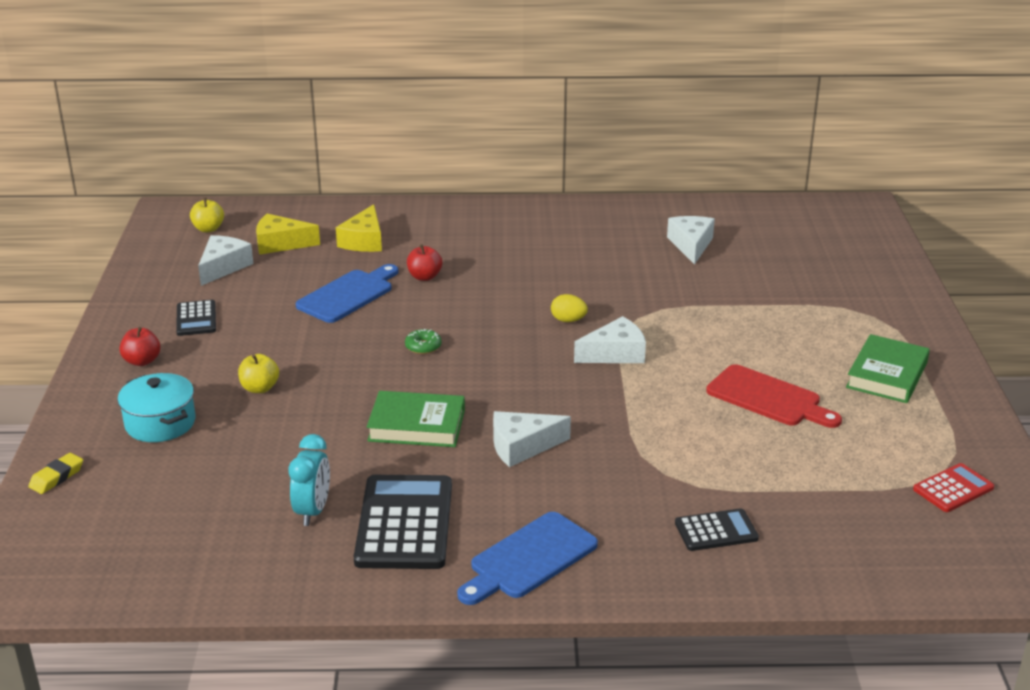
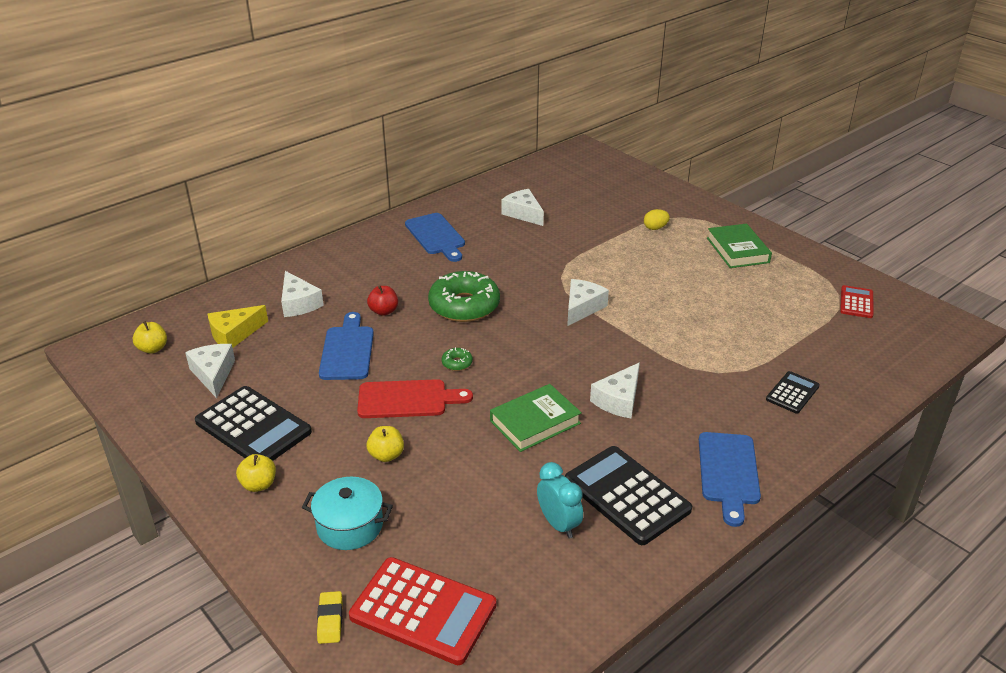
camera: 40 degrees left, 5 degrees up
red apple [119,327,160,366] -> yellow apple [236,454,276,492]
black calculator [176,300,216,336] -> black calculator [195,386,312,461], size x1.86
yellow cheese [336,204,382,252] -> white cheese [281,271,324,317]
yellow egg [551,294,588,322] -> yellow egg moved to [644,209,670,230]
red cutting board [706,364,842,428] -> red cutting board moved to [357,379,473,418]
none -> red calculator [349,557,496,665]
none -> blue cutting board [405,213,465,262]
none -> green donut [428,271,500,322]

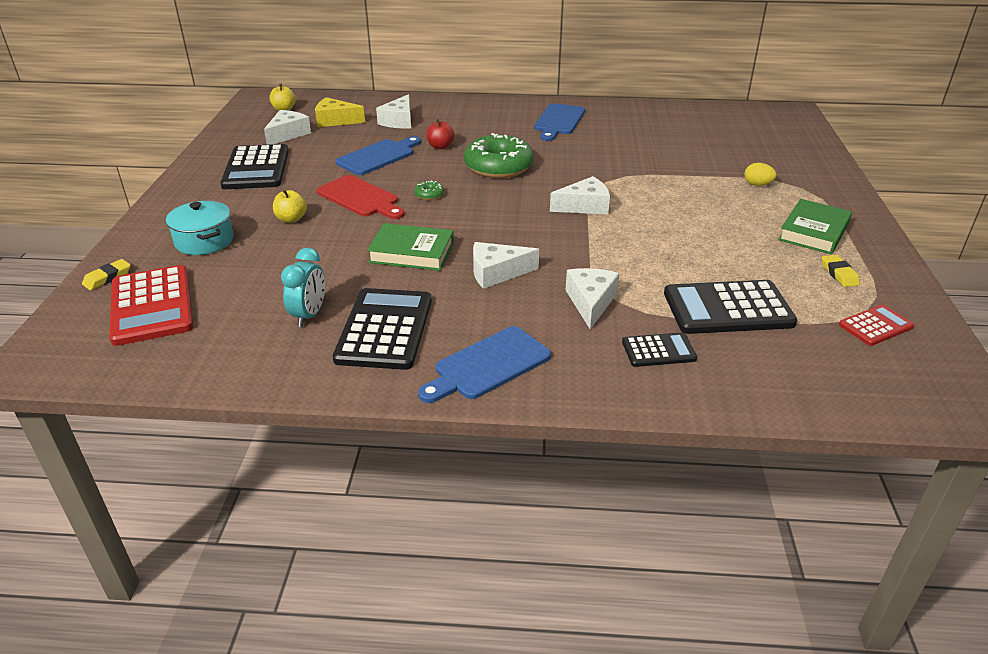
camera: 45 degrees right, 0 degrees up
yellow apple [236,454,276,492] -> none
white cheese [501,189,544,226] -> white cheese moved to [566,268,620,329]
none -> black calculator [664,280,797,334]
none -> yellow eraser [822,255,860,287]

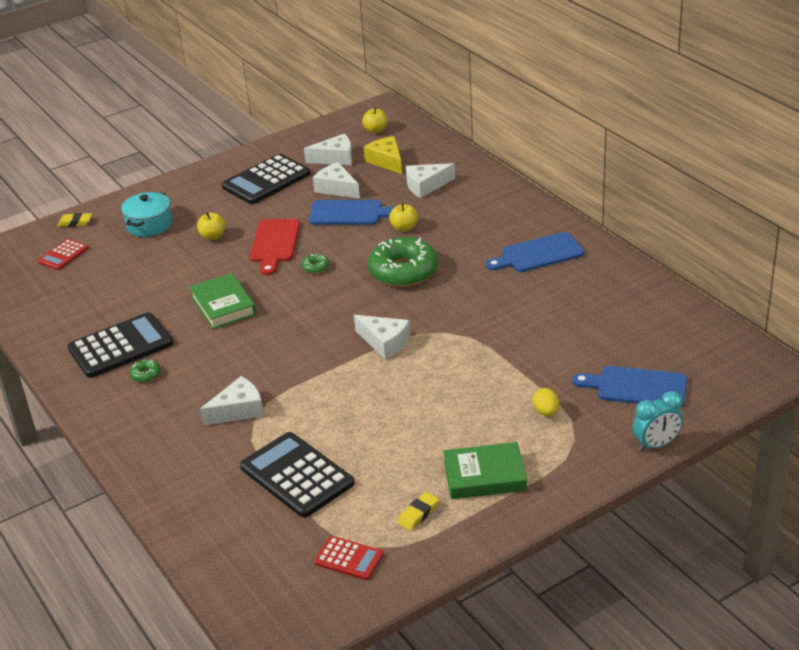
camera: 55 degrees right, 0 degrees up
red calculator [109,265,193,346] -> red calculator [38,239,89,270], size x0.54
turquoise clock [281,248,325,327] -> turquoise clock moved to [633,391,683,452]
blue cutting board [418,326,551,403] -> blue cutting board moved to [572,366,687,407]
red apple [426,119,455,149] -> yellow apple [389,203,418,232]
white cheese [473,242,539,289] -> white cheese moved to [313,162,360,199]
black calculator [622,332,697,367] -> none
none -> green donut [130,360,161,383]

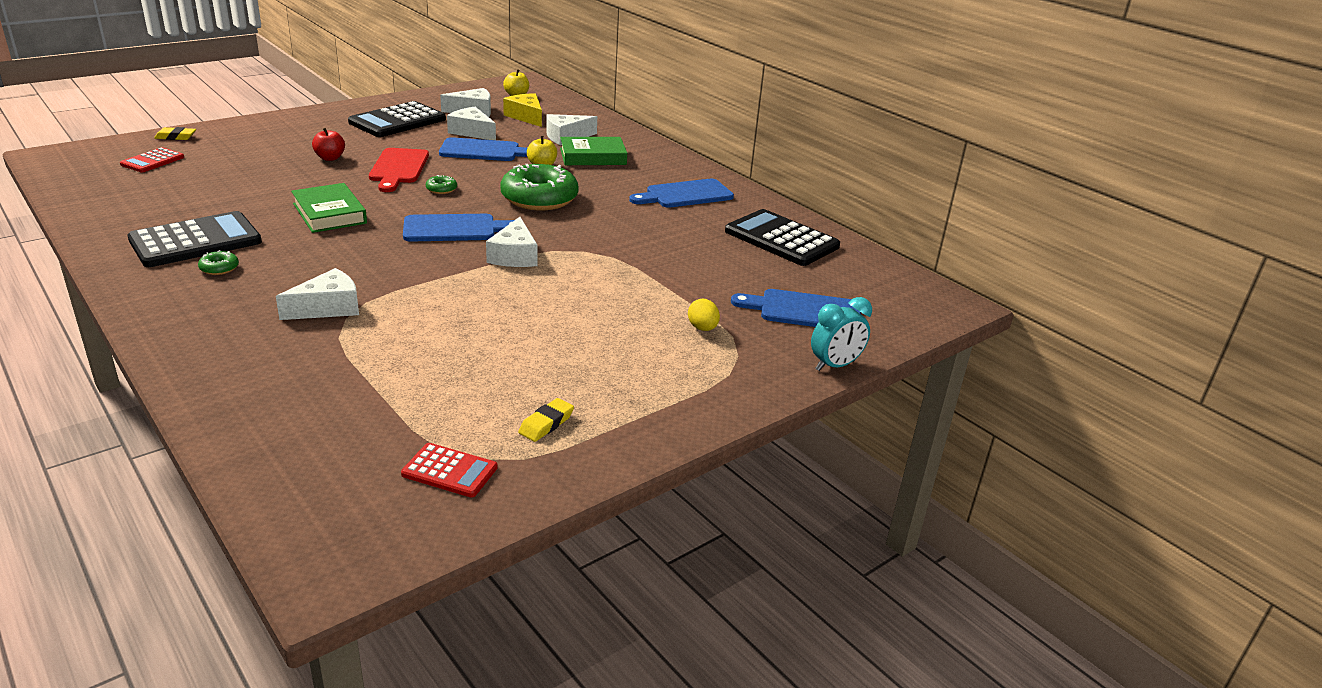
camera: 10 degrees left, 5 degrees down
turquoise pot [121,192,172,237] -> none
yellow apple [197,212,226,240] -> red apple [312,128,345,161]
black calculator [240,432,354,518] -> black calculator moved to [725,209,840,266]
white cheese [354,315,411,359] -> white cheese turned 60 degrees clockwise [486,217,538,267]
green book [443,442,527,499] -> green book moved to [560,137,627,165]
none -> blue cutting board [403,214,514,242]

